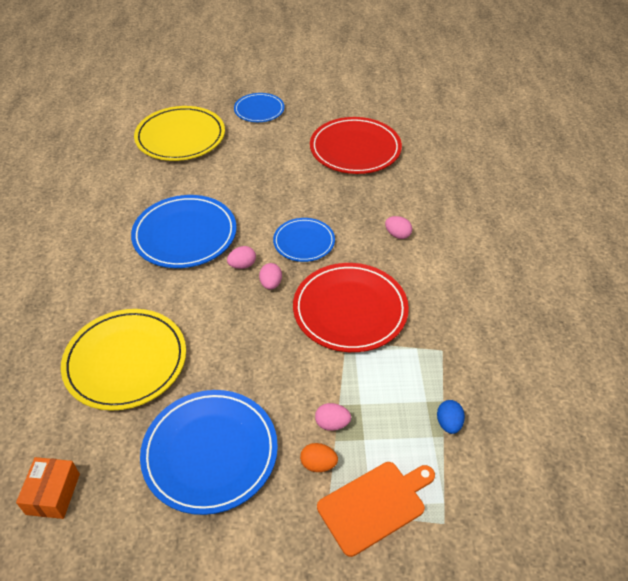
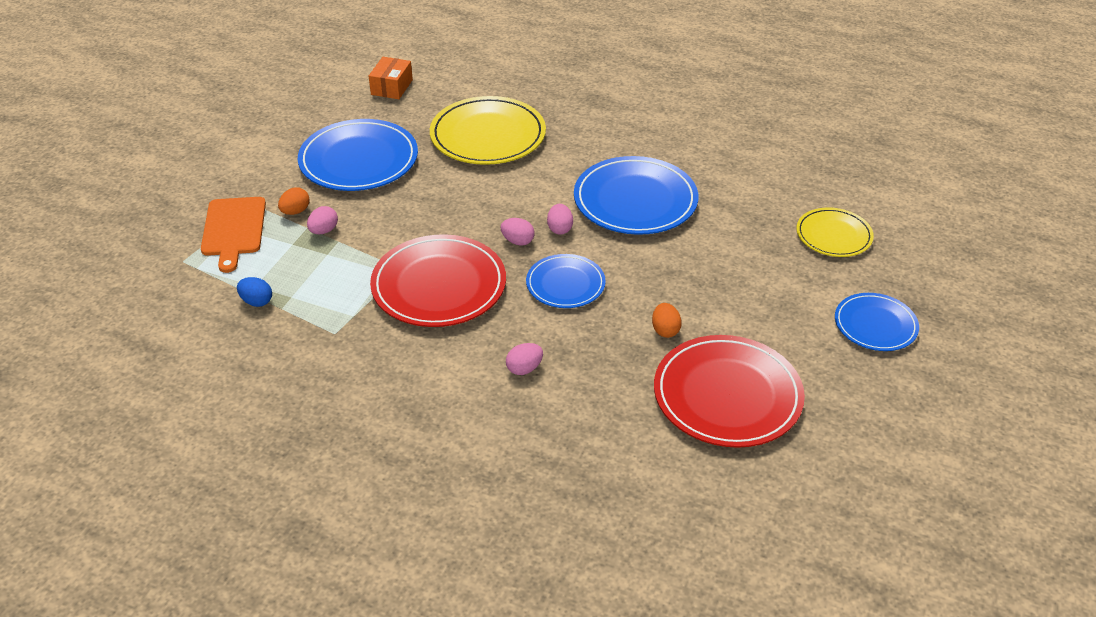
camera: 115 degrees right, 5 degrees down
orange box [16,457,80,519] -> orange box turned 75 degrees clockwise [369,57,413,99]
yellow plate [134,106,225,161] -> yellow plate [796,208,874,257], size x0.59
none -> orange egg [652,303,682,338]

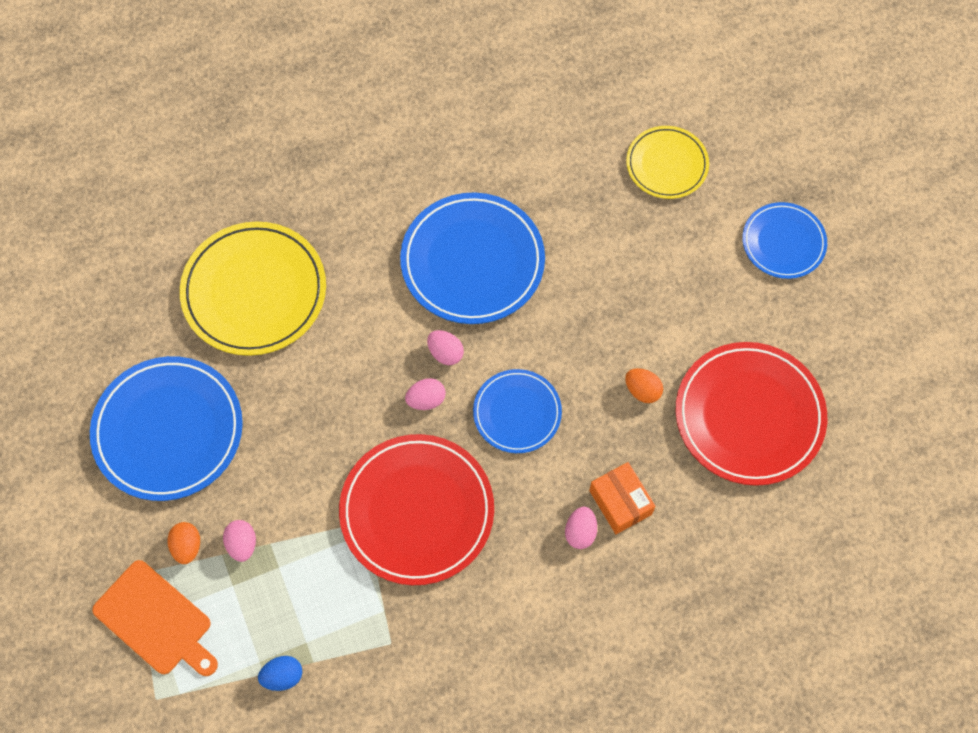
camera: 45 degrees left, 25 degrees up
orange box [369,57,413,99] -> orange box moved to [589,462,656,534]

